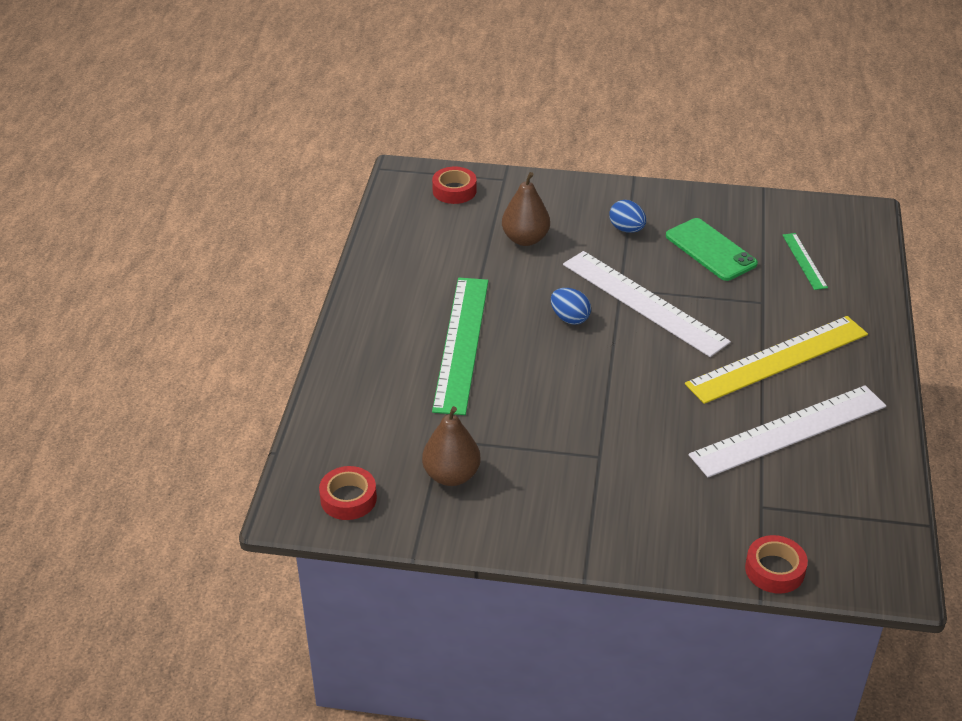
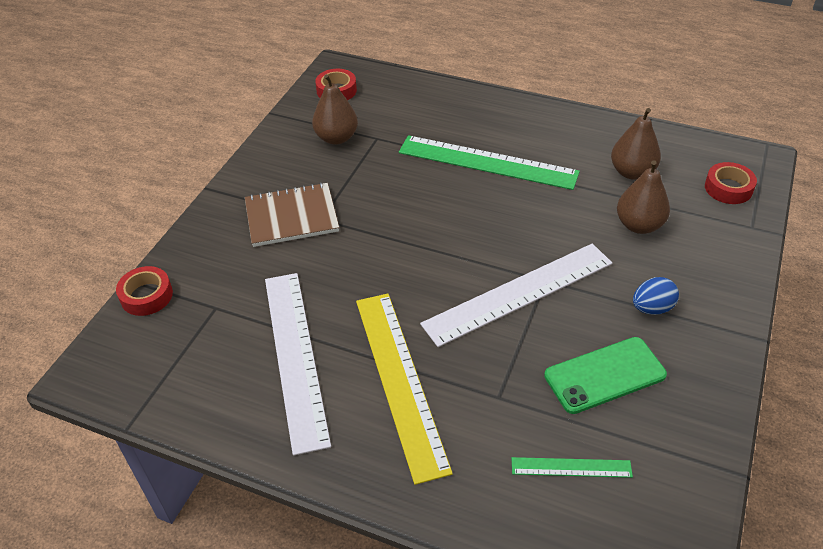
camera: 105 degrees right, 5 degrees up
blue egg [551,288,591,325] -> none
none -> brown notebook [245,182,339,247]
none -> brown pear [611,108,661,180]

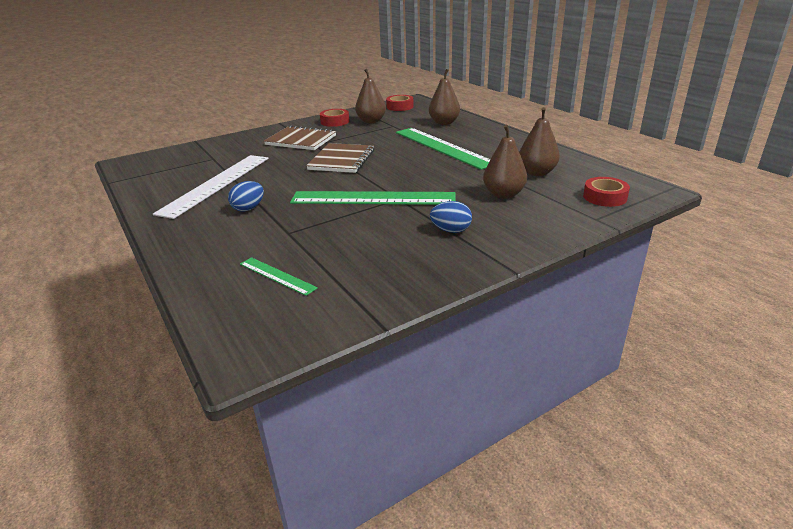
camera: 35 degrees right, 15 degrees down
red tape [116,266,173,316] -> red tape moved to [320,109,349,127]
yellow ruler [356,293,453,485] -> blue egg [228,181,264,212]
white ruler [420,244,612,347] -> green ruler [290,191,456,205]
green phone [544,337,667,414] -> none
none -> brown notebook [306,143,374,173]
none -> brown pear [429,69,460,125]

